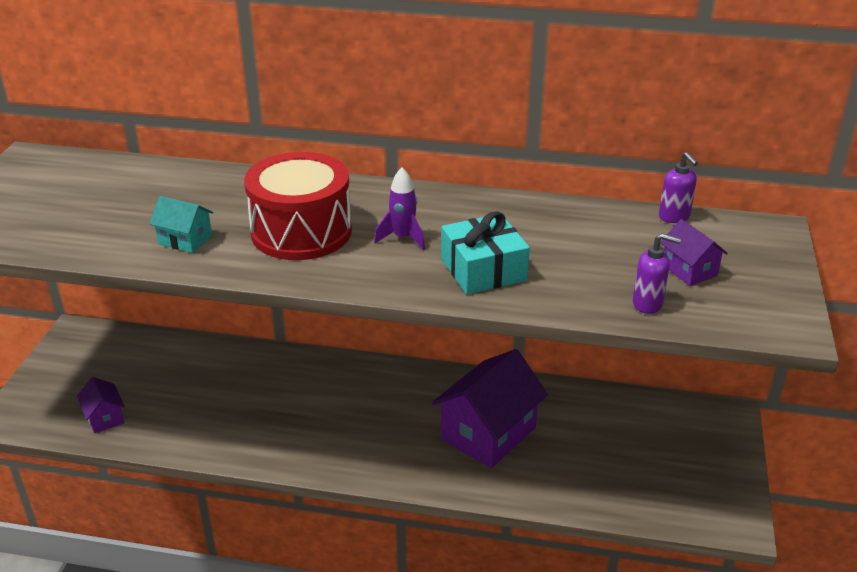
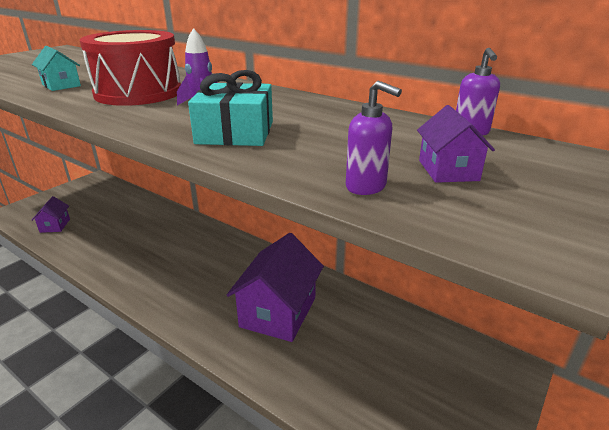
camera: 25 degrees right, 5 degrees down
purple house [432,349,548,468] -> purple house turned 45 degrees counterclockwise [227,233,324,342]

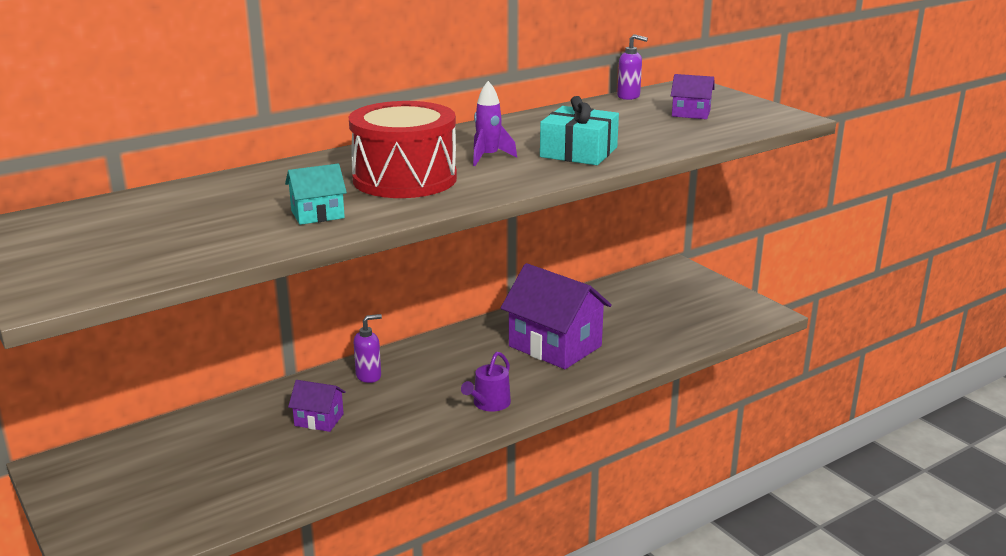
camera: 70 degrees left, 5 degrees down
purple house [31,196,70,233] -> purple house moved to [288,380,346,432]
purple soap dispenser [346,81,402,195] -> purple soap dispenser moved to [353,314,382,383]
none -> purple watering can [461,352,511,412]

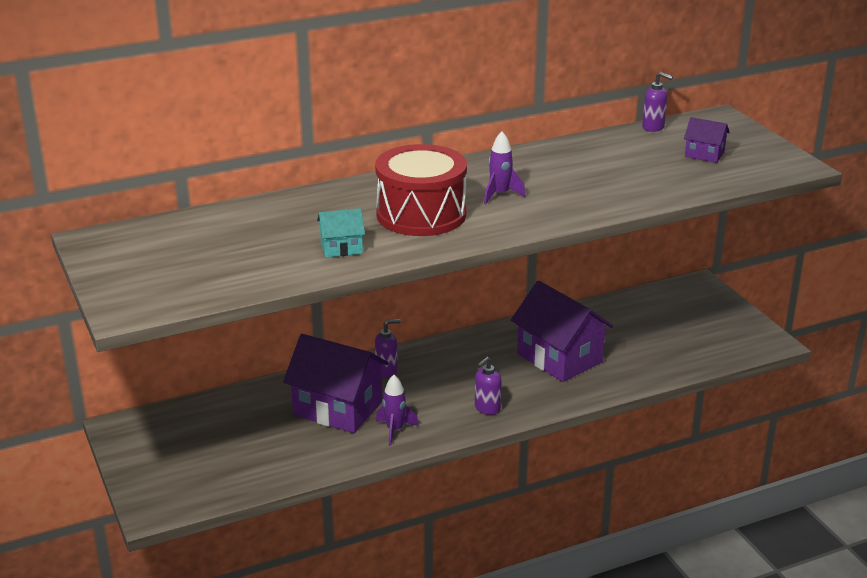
camera: 10 degrees right, 5 degrees up
purple house [288,380,346,432] -> purple house [283,334,389,433], size x2.08
purple watering can [461,352,511,412] -> purple soap dispenser [475,357,502,415]
turquoise gift [540,96,619,165] -> none
none -> purple rocket [376,375,419,446]

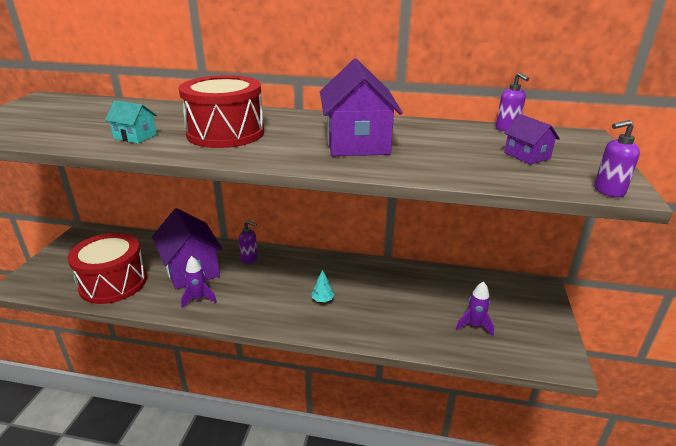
camera: 35 degrees right, 0 degrees up
purple soap dispenser [475,357,502,415] -> purple soap dispenser moved to [594,120,640,198]
purple rocket [484,132,526,204] -> purple rocket moved to [456,281,494,337]
purple house [511,281,613,382] -> purple house moved to [320,59,403,156]
none -> red drum [67,233,147,304]
none -> turquoise tree [312,270,335,302]

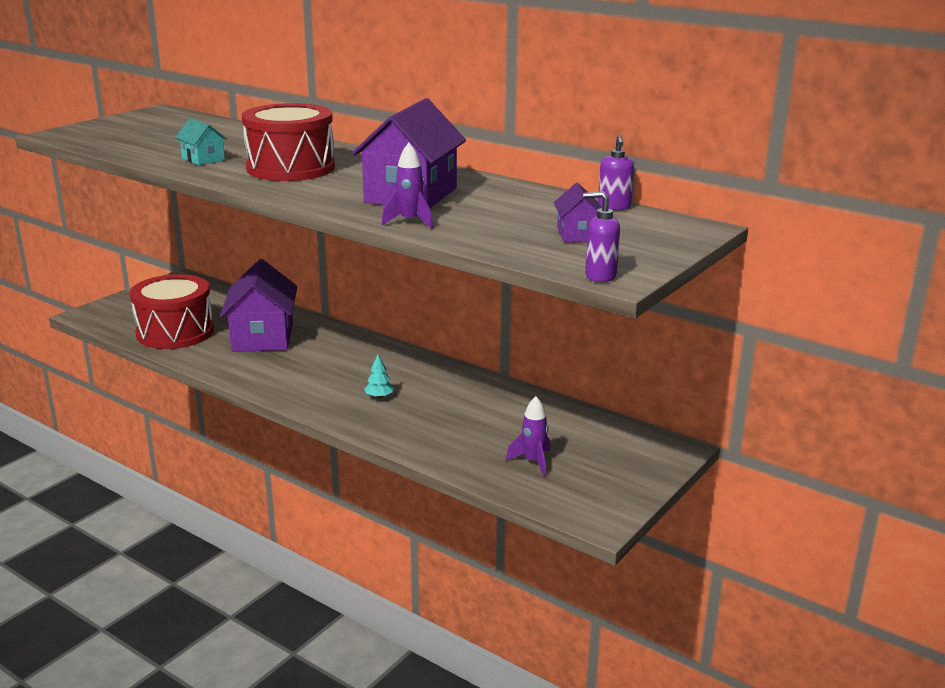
camera: 25 degrees right, 5 degrees down
purple rocket [181,256,217,308] -> purple rocket moved to [382,143,433,229]
purple soap dispenser [239,221,258,264] -> none

